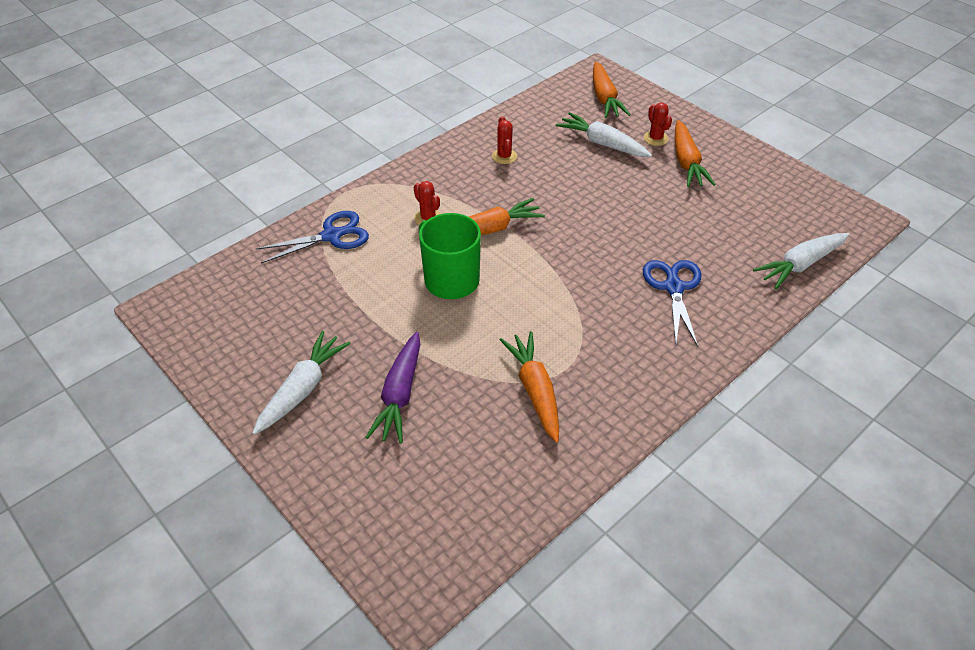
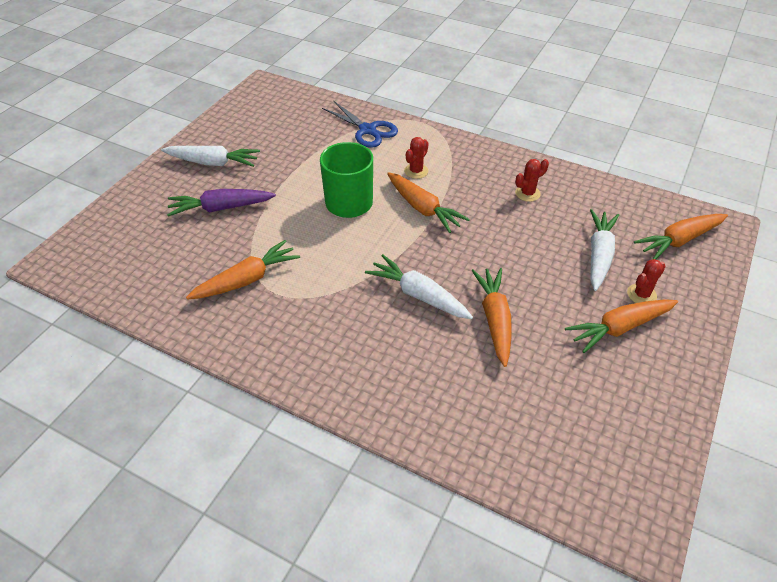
camera: 70 degrees right, 0 degrees up
blue scissors [643,260,701,347] -> none
white carrot [753,233,850,289] -> white carrot moved to [365,254,473,319]
none -> orange carrot [471,268,512,367]

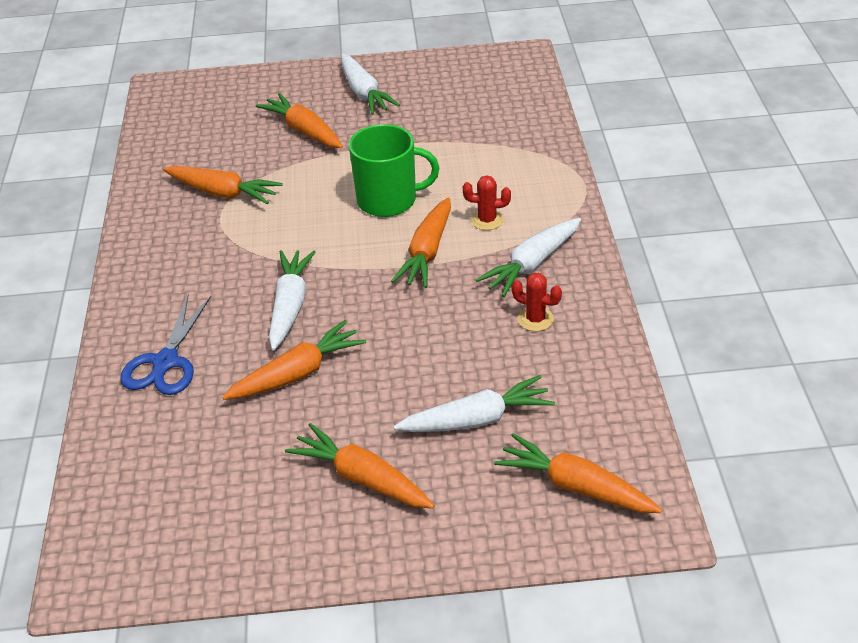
camera: 60 degrees right, 5 degrees down
purple carrot [167,189,276,217] -> orange carrot [256,93,343,148]
blue scissors [322,101,398,148] -> blue scissors moved to [120,296,211,395]
red cactus [627,259,666,303] -> none
none -> white carrot [476,218,581,297]

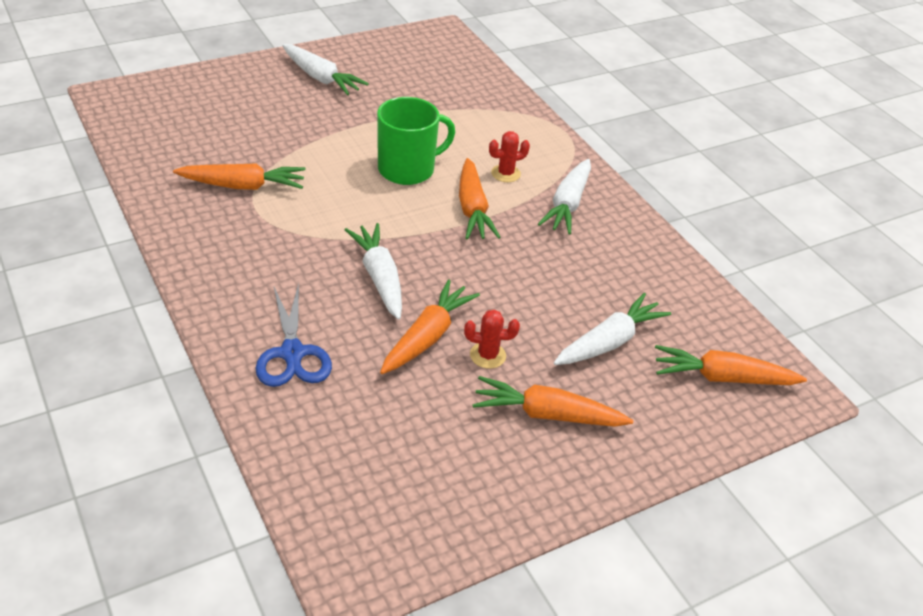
camera: 30 degrees left, 0 degrees up
orange carrot [256,93,343,148] -> none
red cactus [511,273,562,331] -> red cactus moved to [464,310,520,369]

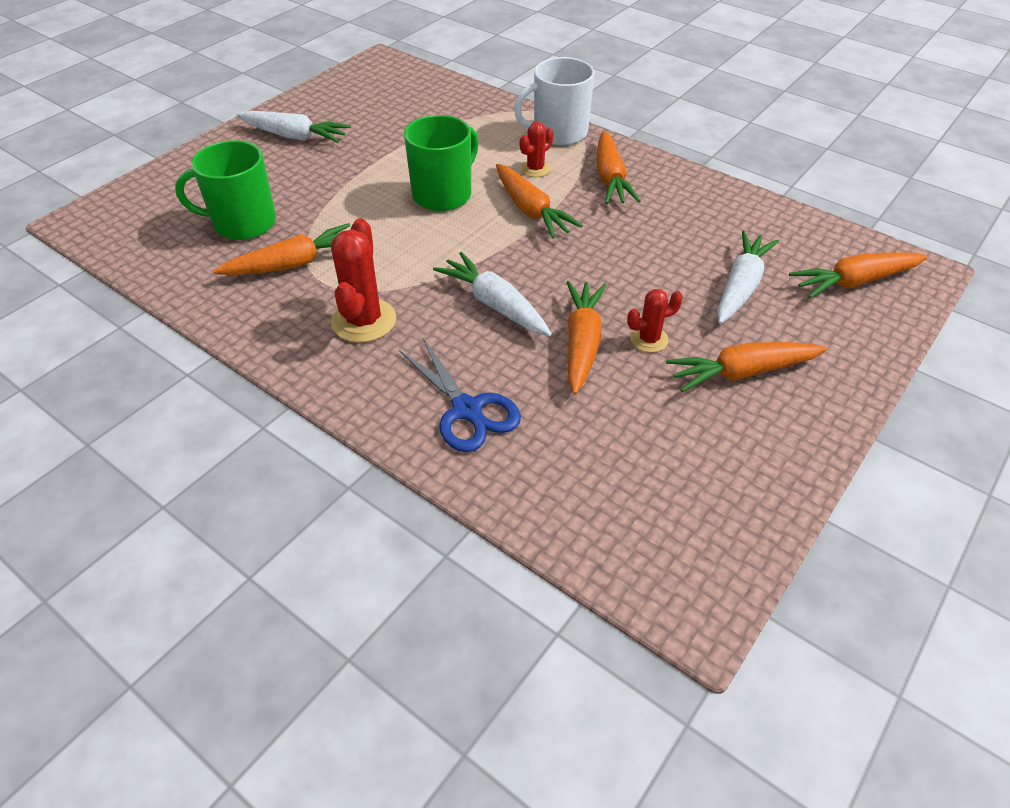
camera: 20 degrees left, 5 degrees up
white carrot [538,159,591,234] -> orange carrot [597,131,640,204]
none -> green mug [175,140,276,240]
none -> red cactus [331,218,396,343]
none -> white mug [514,57,595,145]

